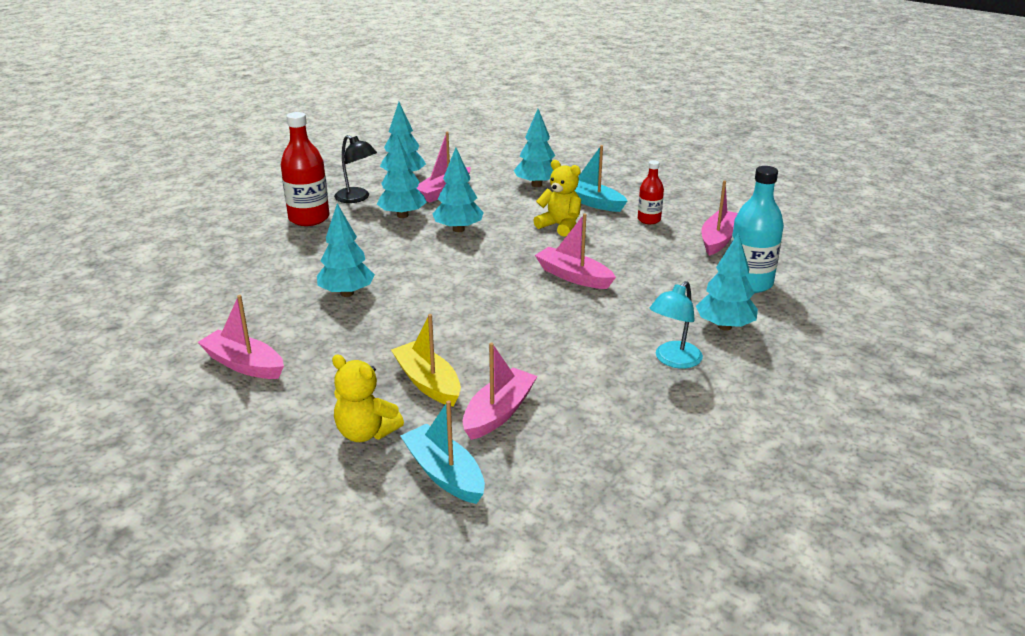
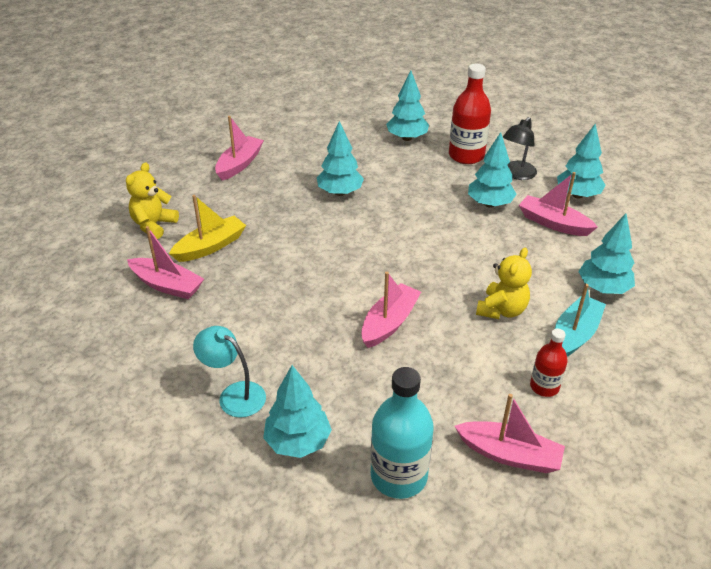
camera: 85 degrees right, 10 degrees up
turquoise boat [400,400,485,504] -> none
turquoise tree [433,147,484,232] -> turquoise tree moved to [386,71,429,141]

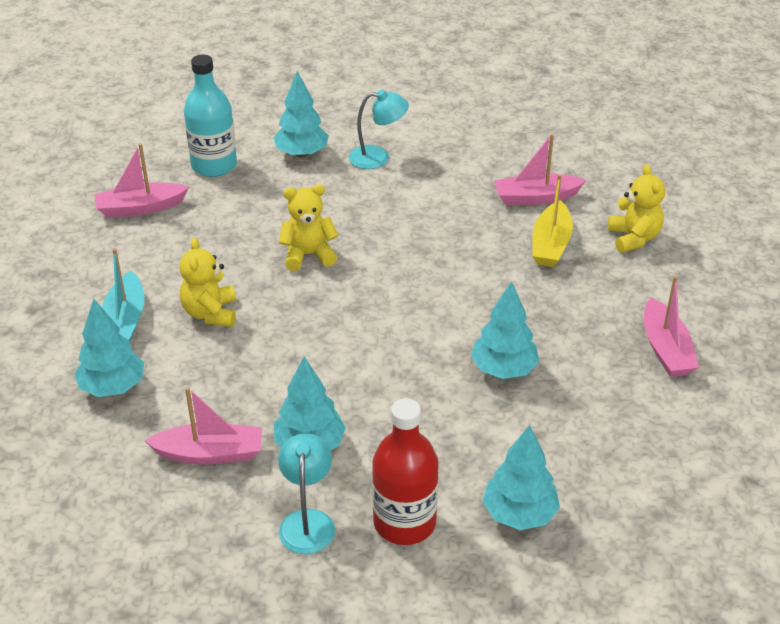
camera: 145 degrees right, 0 degrees up
pink boat [361,272,421,348] -> yellow teddy bear [279,184,339,271]
black lamp [503,117,537,180] -> turquoise lamp [278,433,335,554]
red bottle [530,329,568,397] -> none
turquoise tree [557,124,605,198] -> none

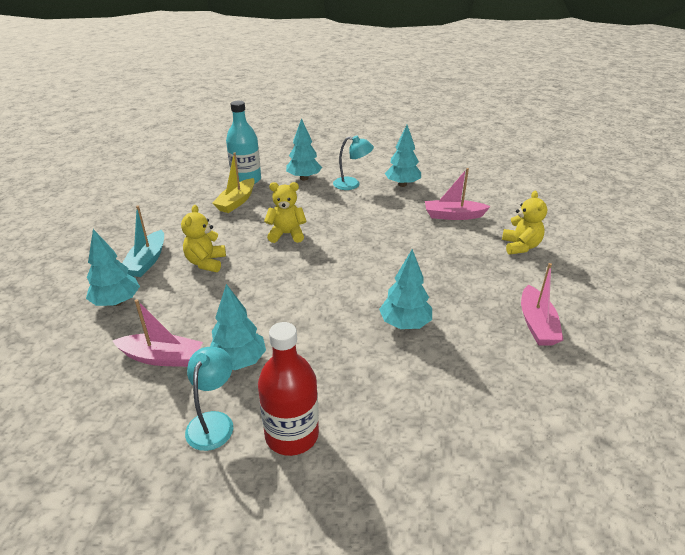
camera: 10 degrees right, 5 degrees down
pink boat [94,143,189,218] -> none
turquoise tree [483,425,560,530] -> turquoise tree moved to [385,125,421,187]
yellow boat [532,174,573,267] -> yellow boat moved to [212,152,255,213]

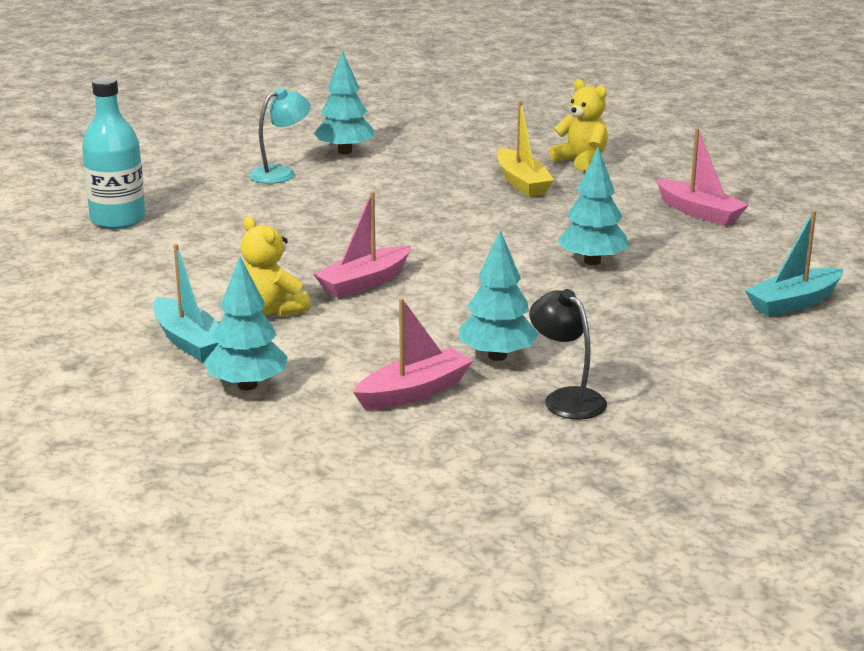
camera: 45 degrees left, 10 degrees down
turquoise lamp [185,347,233,451] -> black lamp [529,289,607,420]
yellow boat [212,152,255,213] -> yellow boat moved to [497,101,554,197]
red bottle [258,322,319,456] -> none
yellow teddy bear [264,182,307,243] -> none
turquoise tree [286,118,322,180] -> none
pink boat [425,168,491,220] -> pink boat moved to [313,191,411,298]
none -> turquoise boat [744,210,843,317]

